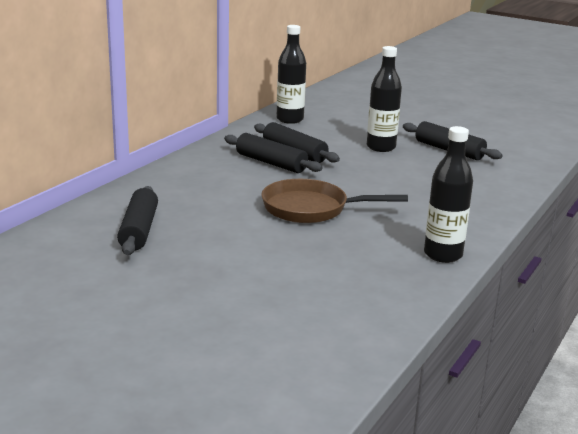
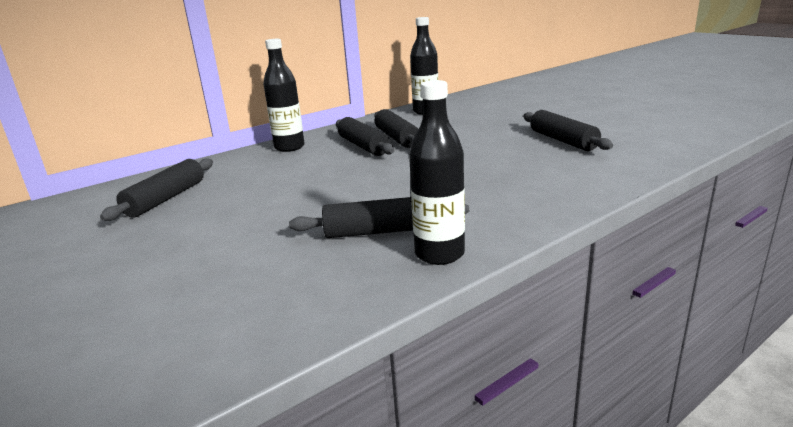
camera: 25 degrees right, 0 degrees up
brown pan [261,179,408,223] -> none
black bottle [367,46,402,152] -> black bottle moved to [263,39,305,152]
none -> black rolling pin [289,197,469,238]

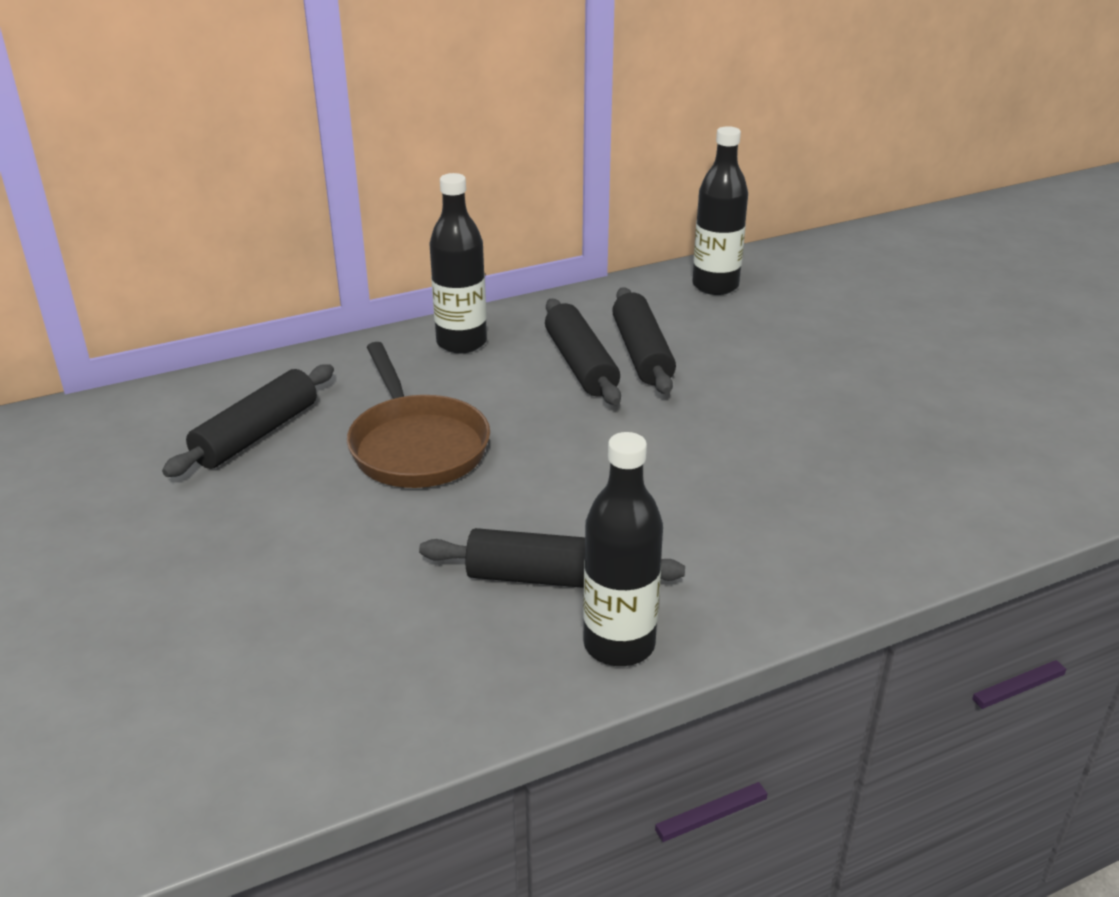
camera: 10 degrees right, 10 degrees up
black rolling pin [523,110,613,151] -> none
none -> brown pan [347,342,490,488]

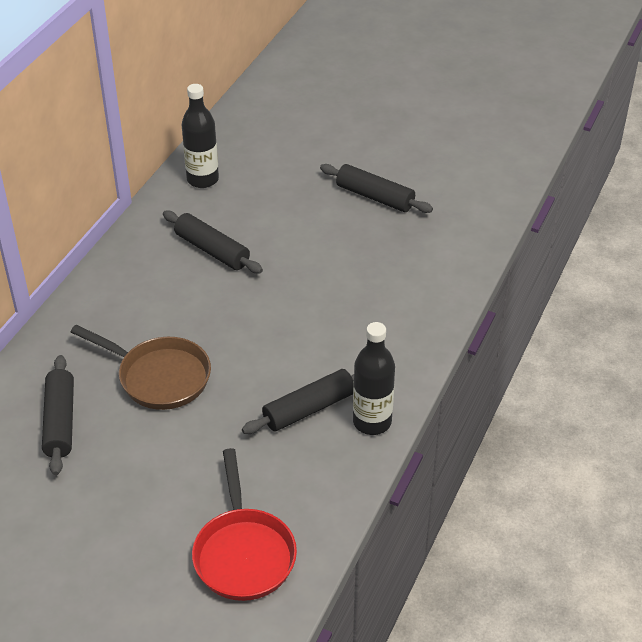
camera: 40 degrees left, 10 degrees up
black bottle [430,173,487,353] -> none
black rolling pin [545,299,621,405] -> black rolling pin moved to [320,164,433,213]
none -> red pan [192,448,297,601]

